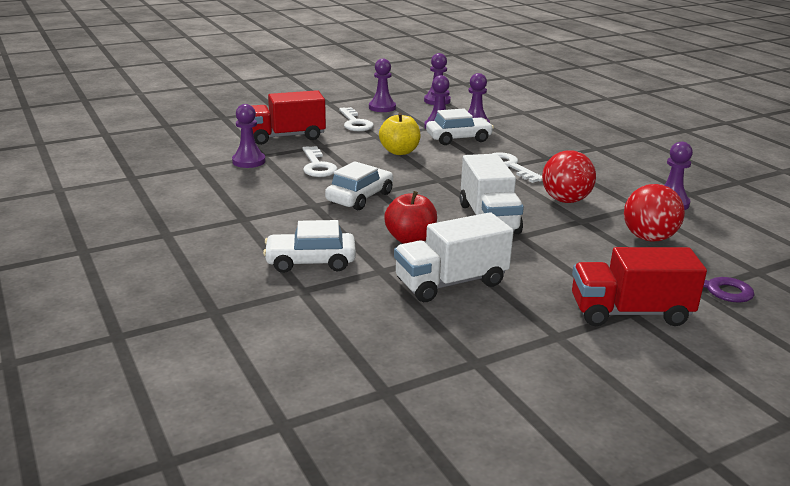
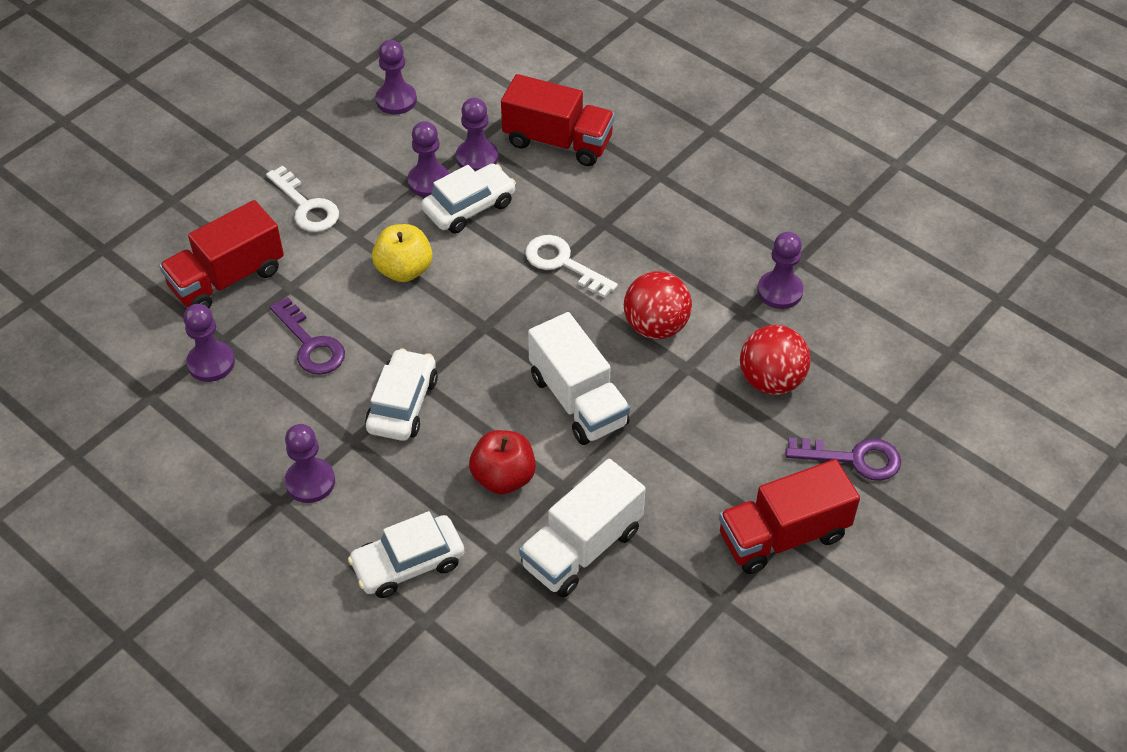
camera: 20 degrees left, 25 degrees up
white key [303,146,338,177] -> purple key [270,297,345,375]
purple pawn [369,59,396,112] -> purple pawn moved to [285,424,335,503]
none -> red truck [501,74,615,166]

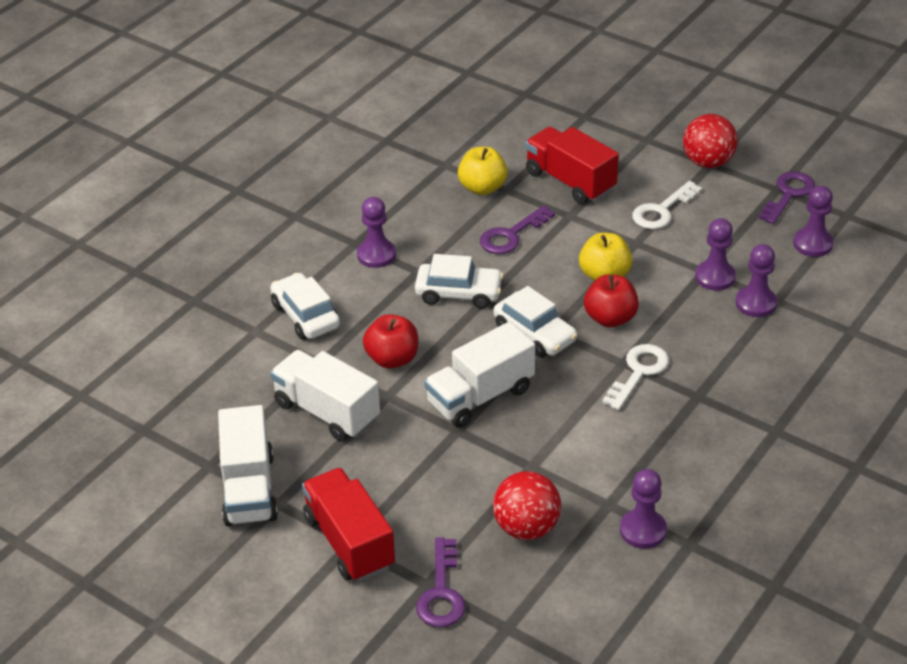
camera: 85 degrees right, 10 degrees down
purple pawn [183,304,235,382] -> yellow apple [458,147,508,195]
white car [421,163,516,233] -> white car moved to [493,286,578,358]
red truck [501,74,615,166] -> none
red ball [624,271,692,339] -> red ball moved to [683,114,738,168]
none -> white truck [218,405,278,526]
none -> red apple [584,275,639,327]
none -> purple key [758,171,815,224]

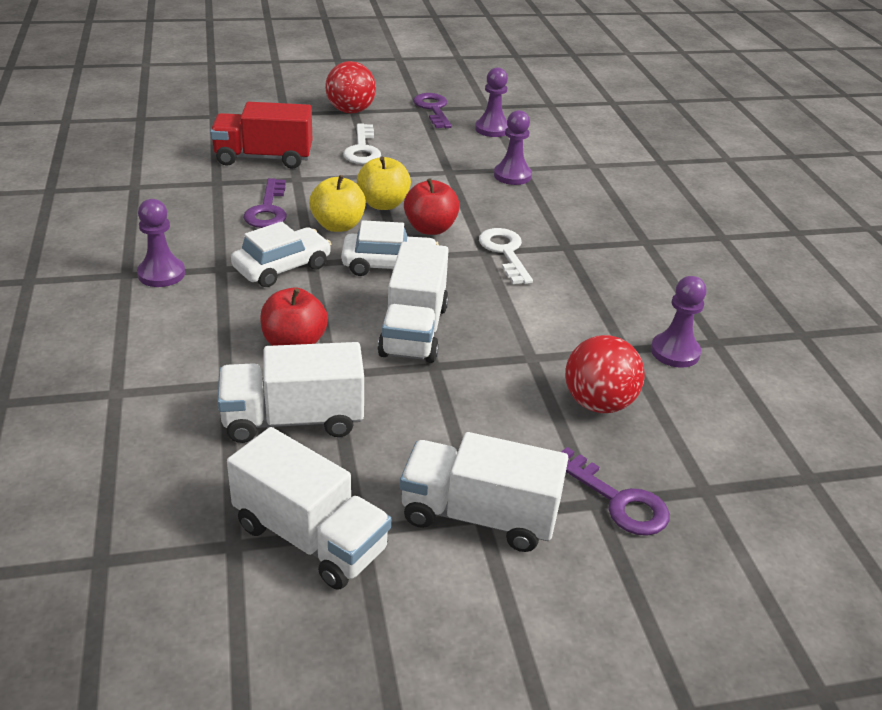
camera: 50 degrees left, 5 degrees down
white car [270,273,340,340] -> none
red truck [302,468,395,582] -> white truck [400,432,568,552]
yellow apple [458,147,508,195] -> yellow apple moved to [309,175,366,232]
purple pawn [695,218,736,291] -> none

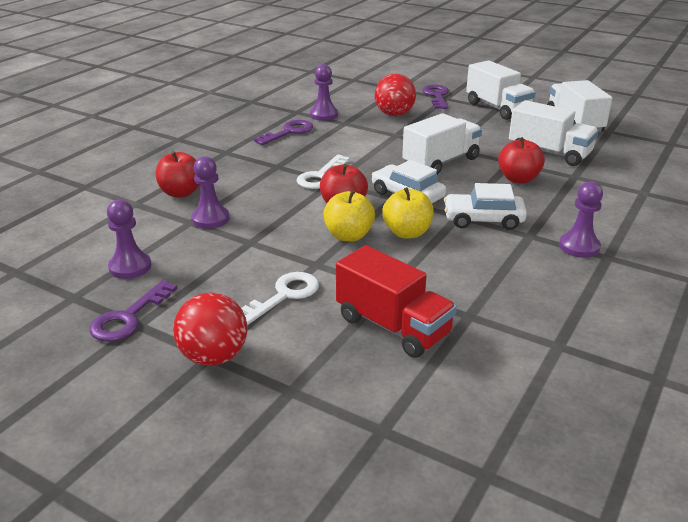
camera: 135 degrees left, 5 degrees down
purple key [243,178,287,228] -> purple key moved to [254,120,313,145]
none -> red apple [156,151,200,197]

